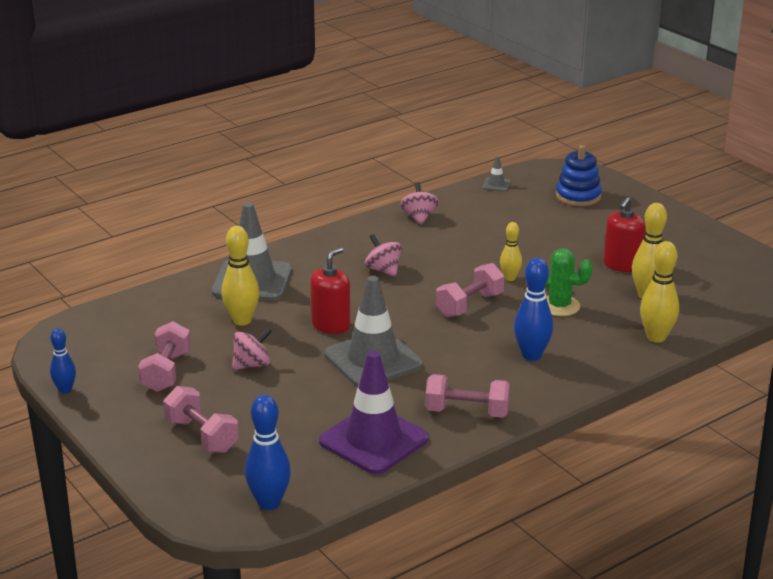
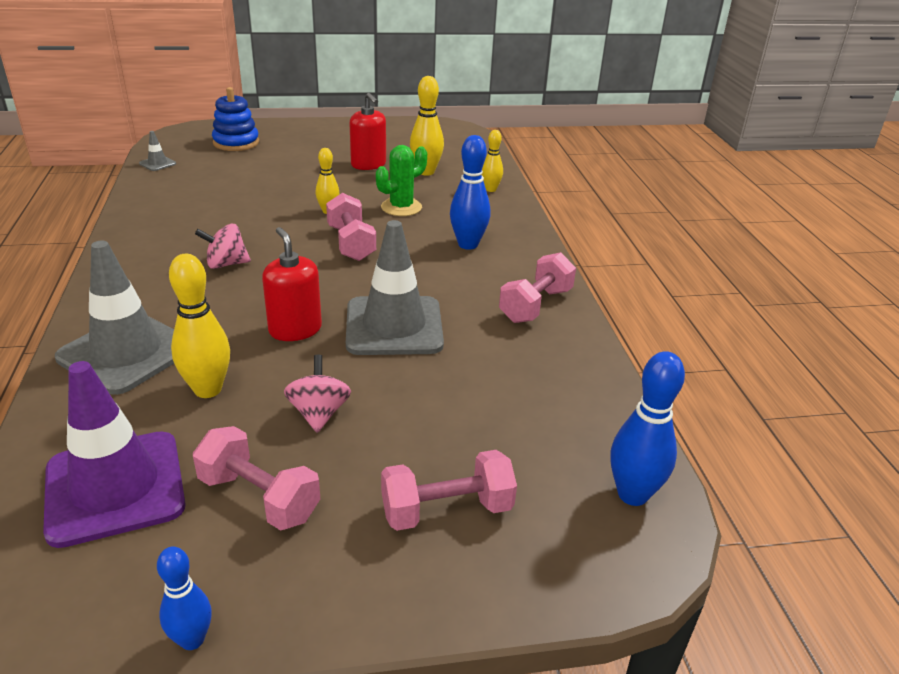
camera: 65 degrees left, 5 degrees up
purple traffic cone [319,351,429,474] -> purple traffic cone moved to [43,361,186,548]
pink spinning top [400,182,439,225] -> none
yellow bowling pin [640,241,679,343] -> yellow bowling pin [482,130,503,192], size x0.62

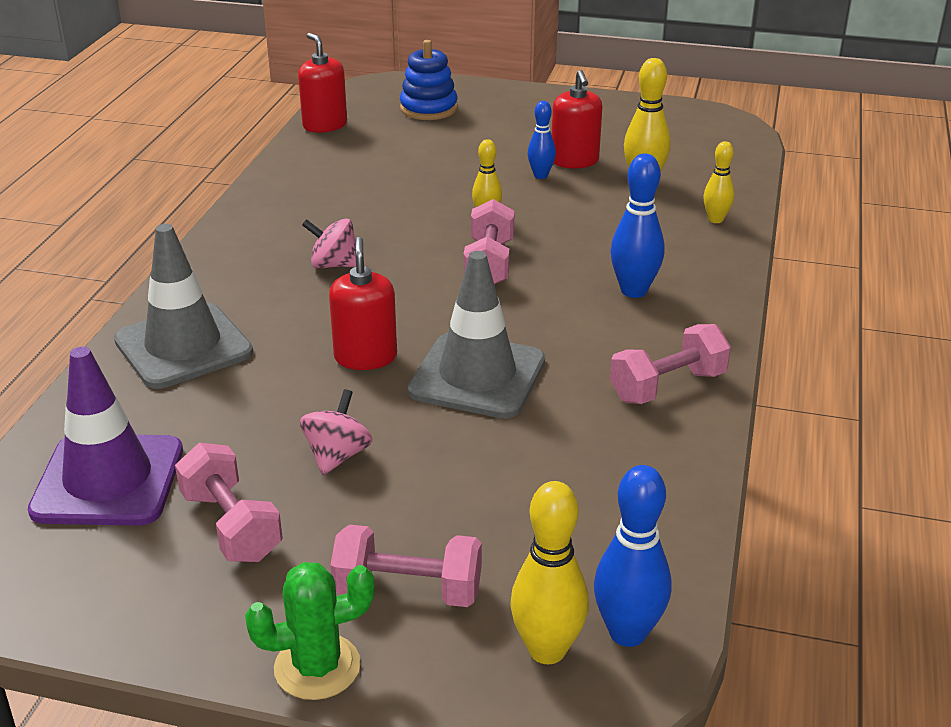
camera: 25 degrees right, 0 degrees up
grey traffic cone [139,131,176,171] -> red soap dispenser [298,33,347,133]
blue bowling pin [157,546,212,650] -> blue bowling pin moved to [528,101,556,179]
yellow bowling pin [169,254,230,398] -> yellow bowling pin moved to [510,481,589,664]
green cactus [376,145,427,216] -> green cactus moved to [245,562,375,700]

